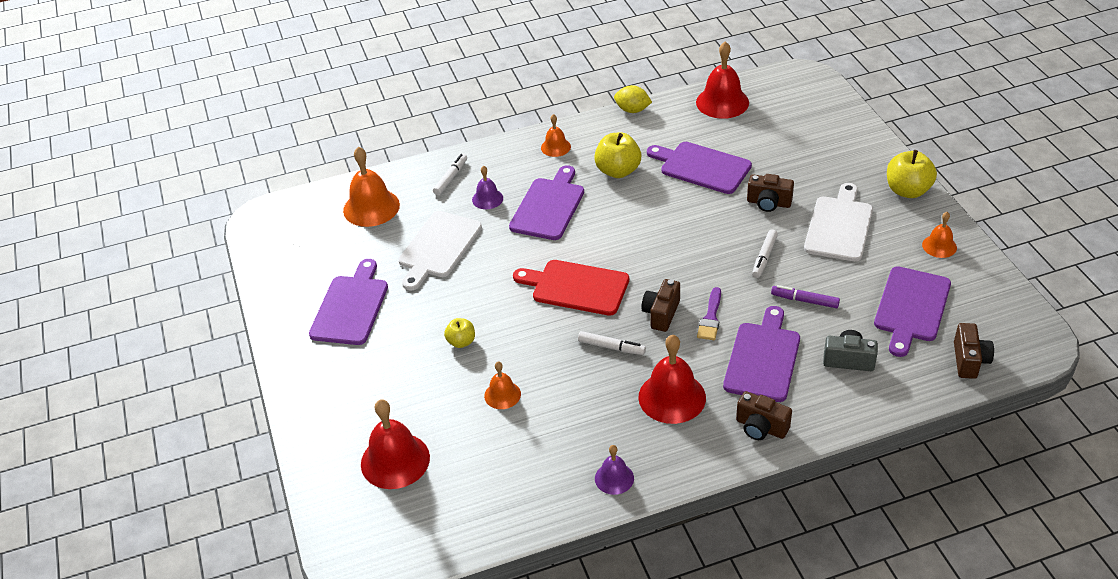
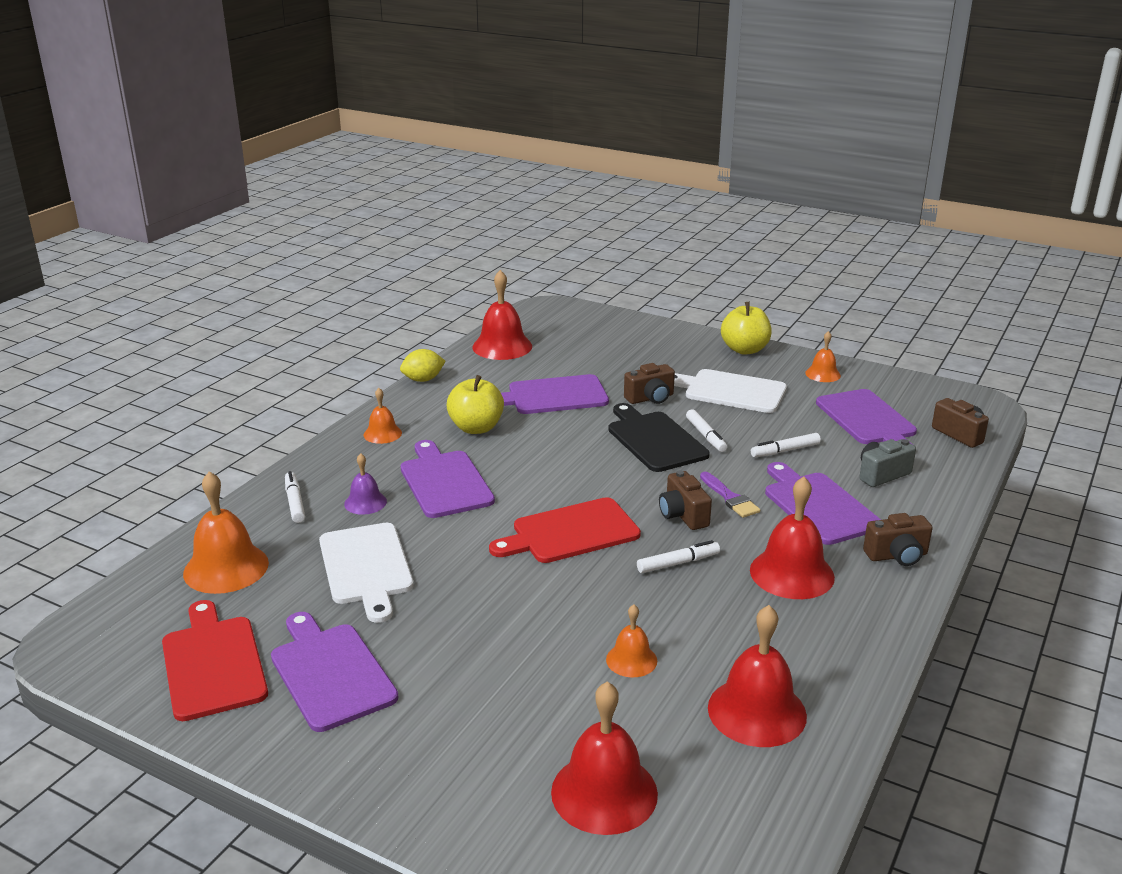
camera: 45 degrees left, 15 degrees down
yellow apple [444,318,475,348] -> none
purple bell [595,445,634,495] -> none
purple marker [771,285,840,308] -> white marker [751,433,821,457]
white cutting board [804,183,873,262] -> white cutting board turned 45 degrees counterclockwise [674,369,787,413]
none -> red cutting board [162,600,268,721]
none -> black cutting board [608,403,710,472]
none -> red bell [708,605,807,747]

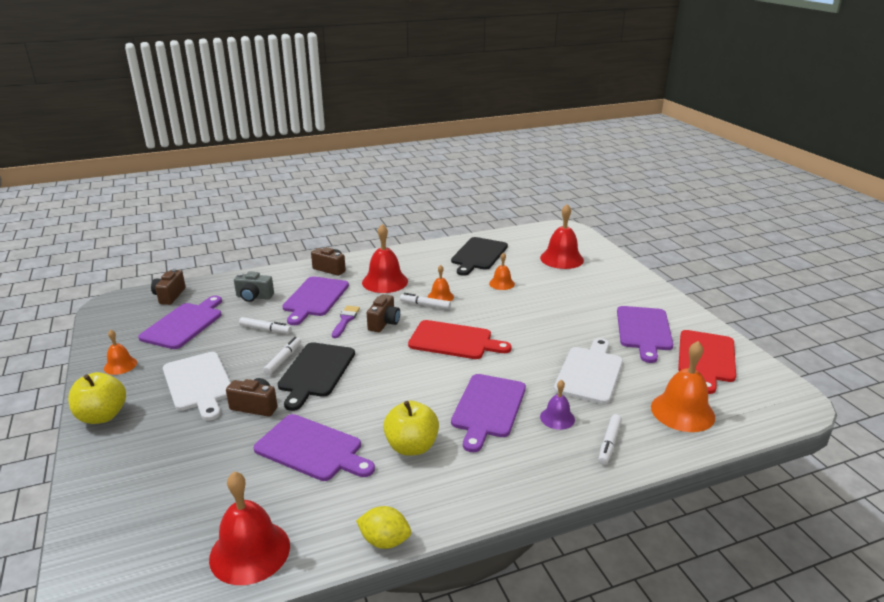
camera: 140 degrees left, 0 degrees up
orange bell [364,388,402,444] -> orange bell moved to [428,265,454,301]
red bell [708,605,807,747] -> black cutting board [451,237,508,276]

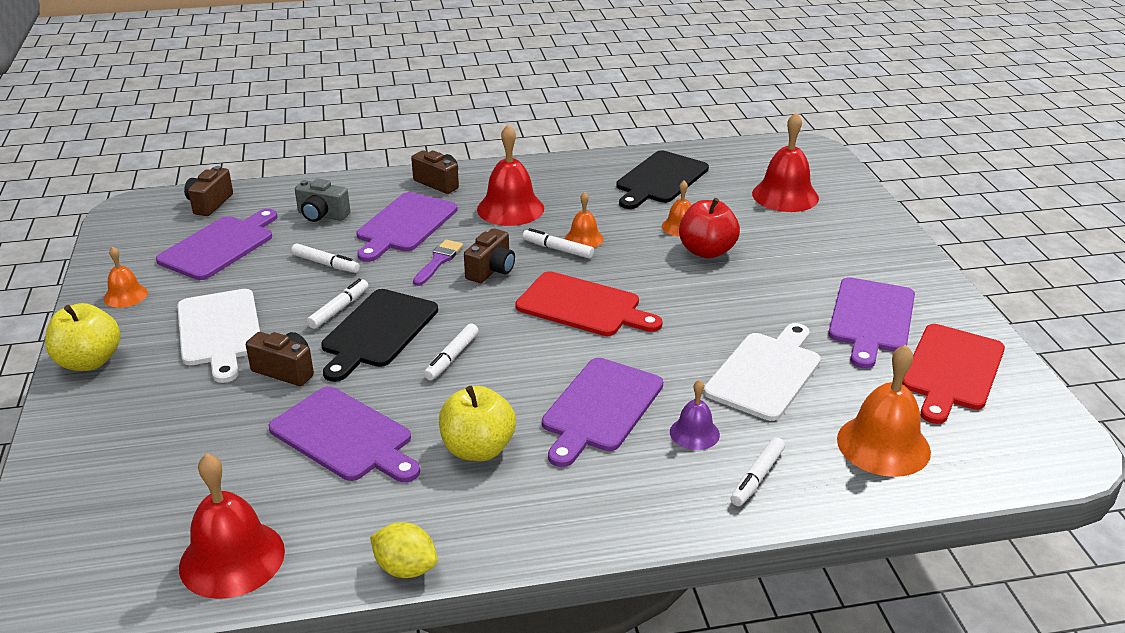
camera: 10 degrees right, 5 degrees up
none -> white marker [424,323,479,380]
none -> red apple [679,198,740,258]

